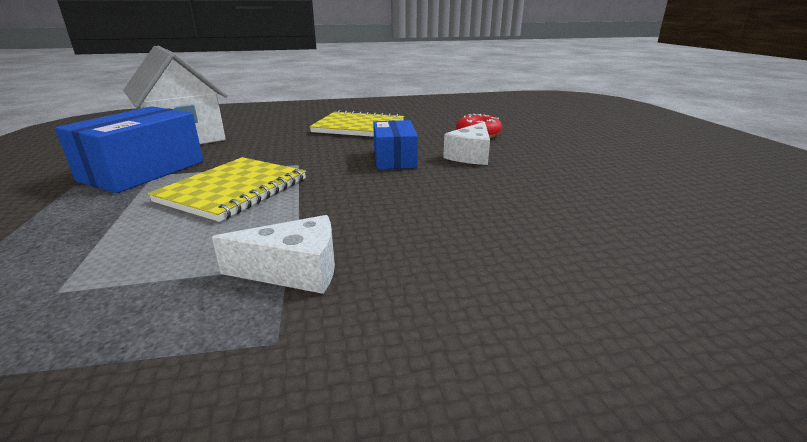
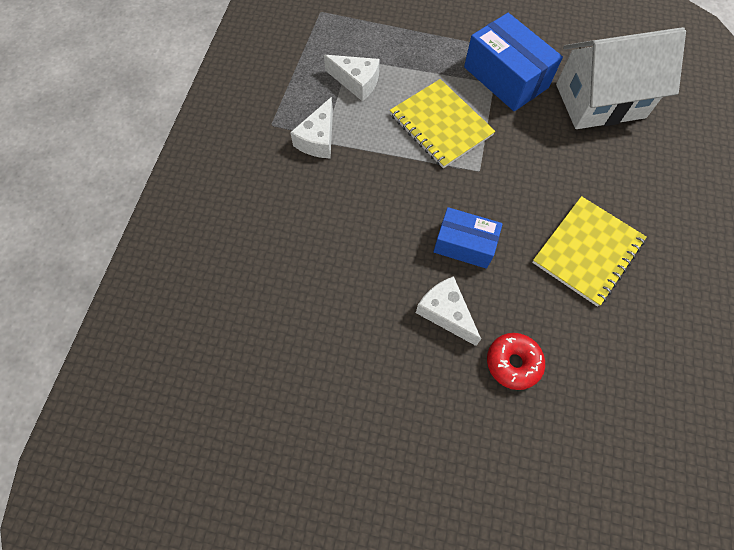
camera: 115 degrees right, 40 degrees up
none -> white cheese [324,55,380,101]

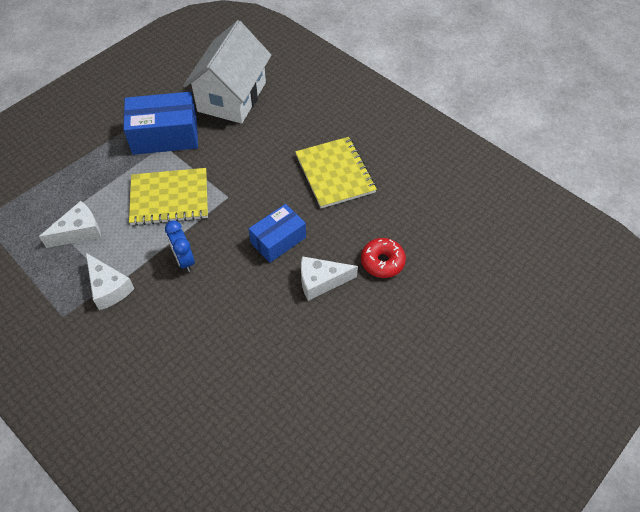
camera: 60 degrees left, 10 degrees down
none -> blue clock [165,220,195,272]

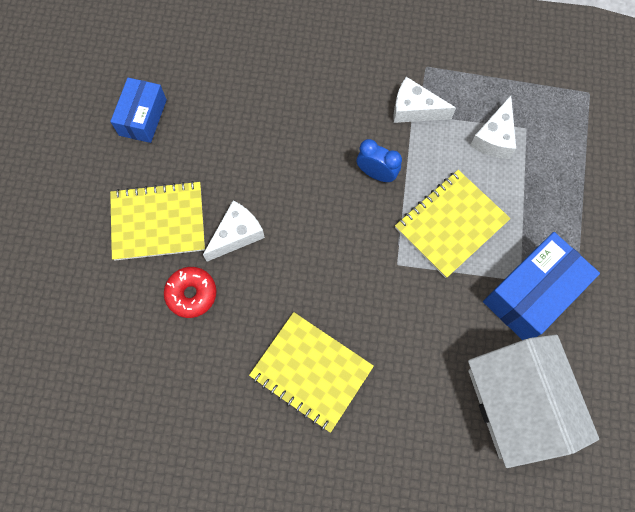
camera: 145 degrees right, 15 degrees up
blue box [249,204,306,263] -> blue box moved to [110,78,167,143]
none -> yellow notebook [110,181,205,260]

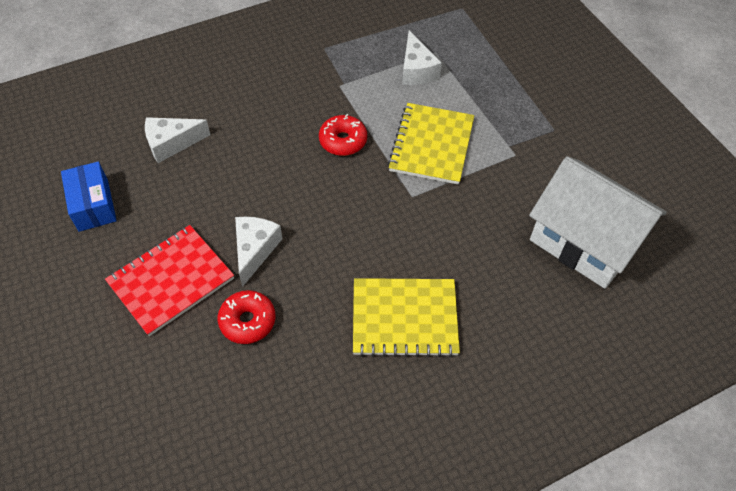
camera: 35 degrees left, 15 degrees down
yellow notebook [110,181,205,260] -> red notebook [105,225,234,336]
blue clock [356,139,402,182] -> red donut [319,114,367,156]
white cheese [393,77,456,123] -> white cheese moved to [145,117,210,163]
blue box [483,232,600,340] -> none

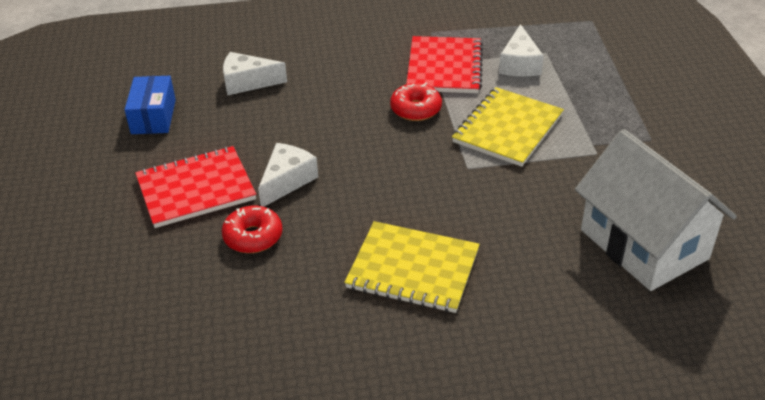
camera: 20 degrees right, 15 degrees down
none -> red notebook [406,36,483,93]

